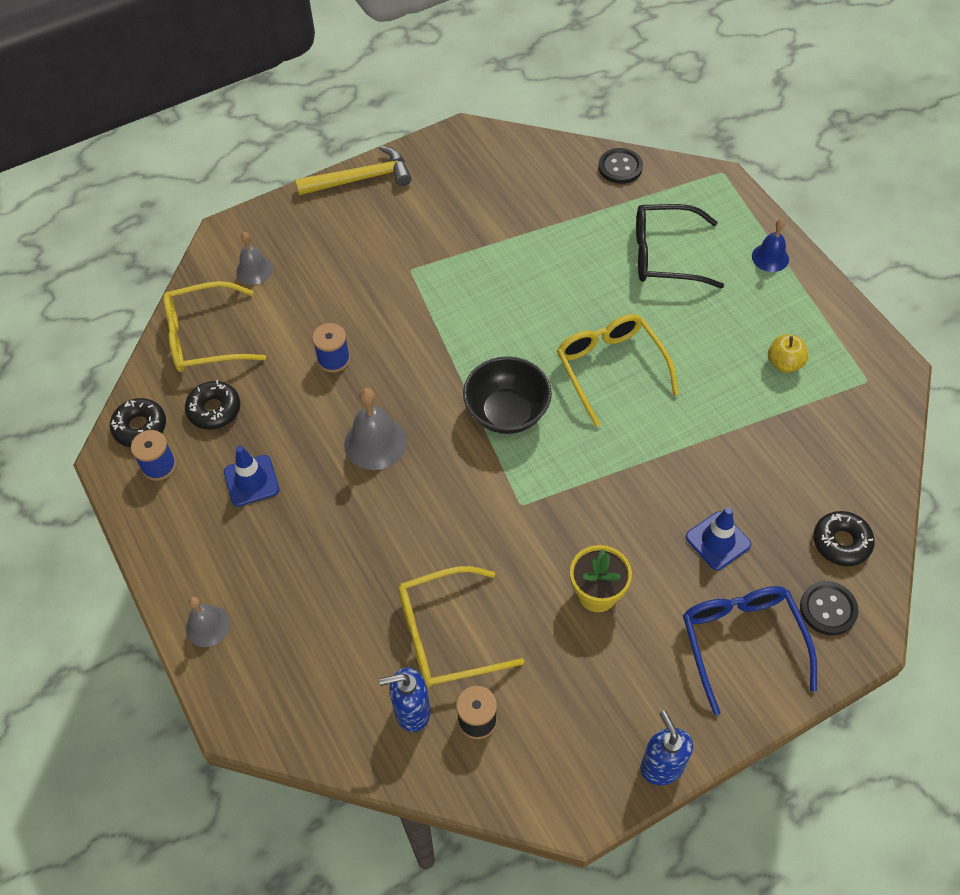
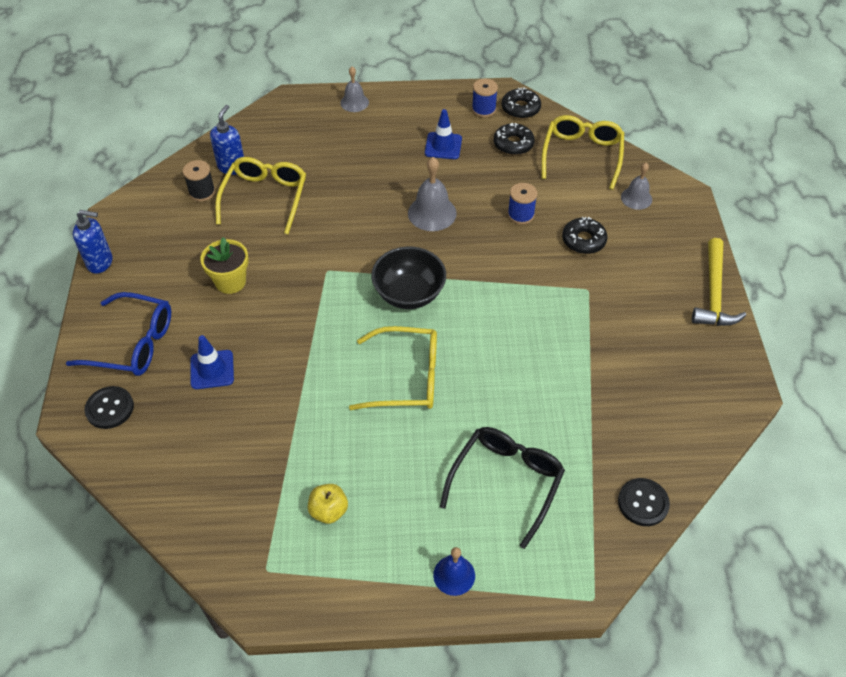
camera: 115 degrees right, 5 degrees down
black donut [813,511,875,566] -> black donut moved to [562,217,608,254]

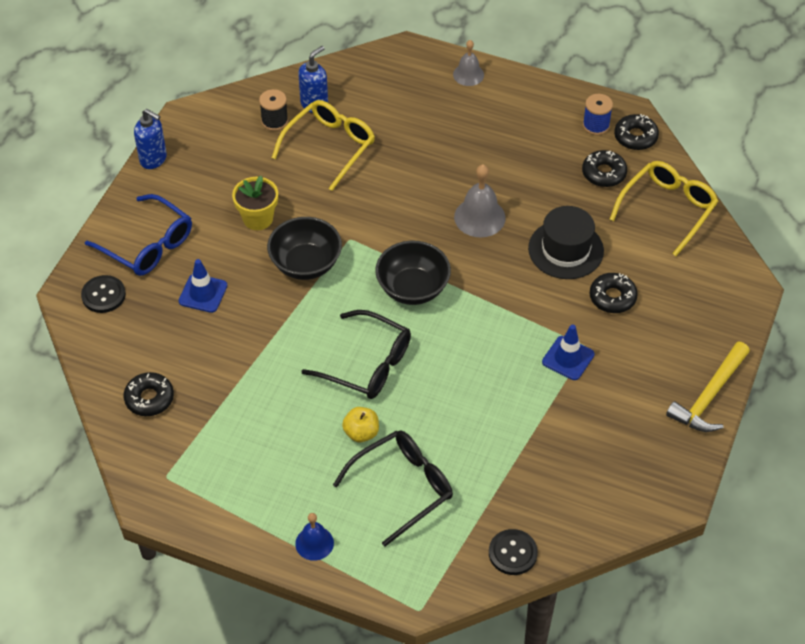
camera: 25 degrees right, 0 degrees up
yellow apple [308,484,348,524] -> yellow apple moved to [342,407,379,442]
yellow glasses [349,326,437,410] -> black glasses [301,310,411,399]
blue traffic cone [425,109,462,159] -> blue traffic cone moved to [542,325,594,380]
blue spool [508,183,538,224] -> black hat [528,206,604,279]
grey bell [621,163,652,210] -> none
none -> black donut [124,372,174,416]
none -> black bowl [267,217,342,280]

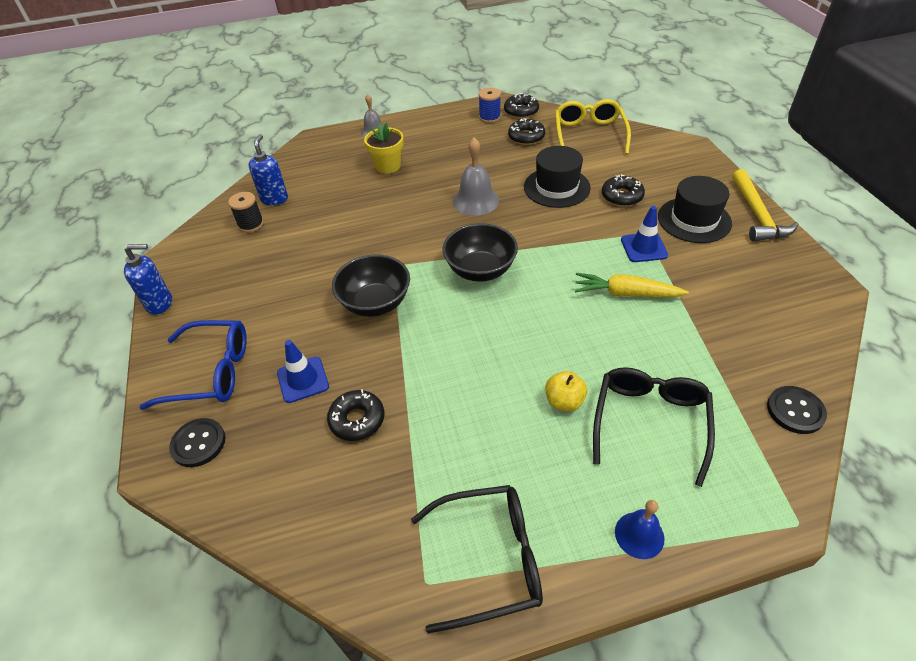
camera: 35 degrees left, 5 degrees down
black donut [124,372,174,416] -> black donut moved to [327,389,384,441]
yellow flower pot [232,176,278,230] -> yellow flower pot moved to [364,123,404,174]
yellow glasses [272,100,375,191] -> none
black glasses [301,310,411,399] -> black glasses moved to [411,485,543,633]
none -> yellow carrot [575,273,689,297]
none -> black hat [658,176,732,243]

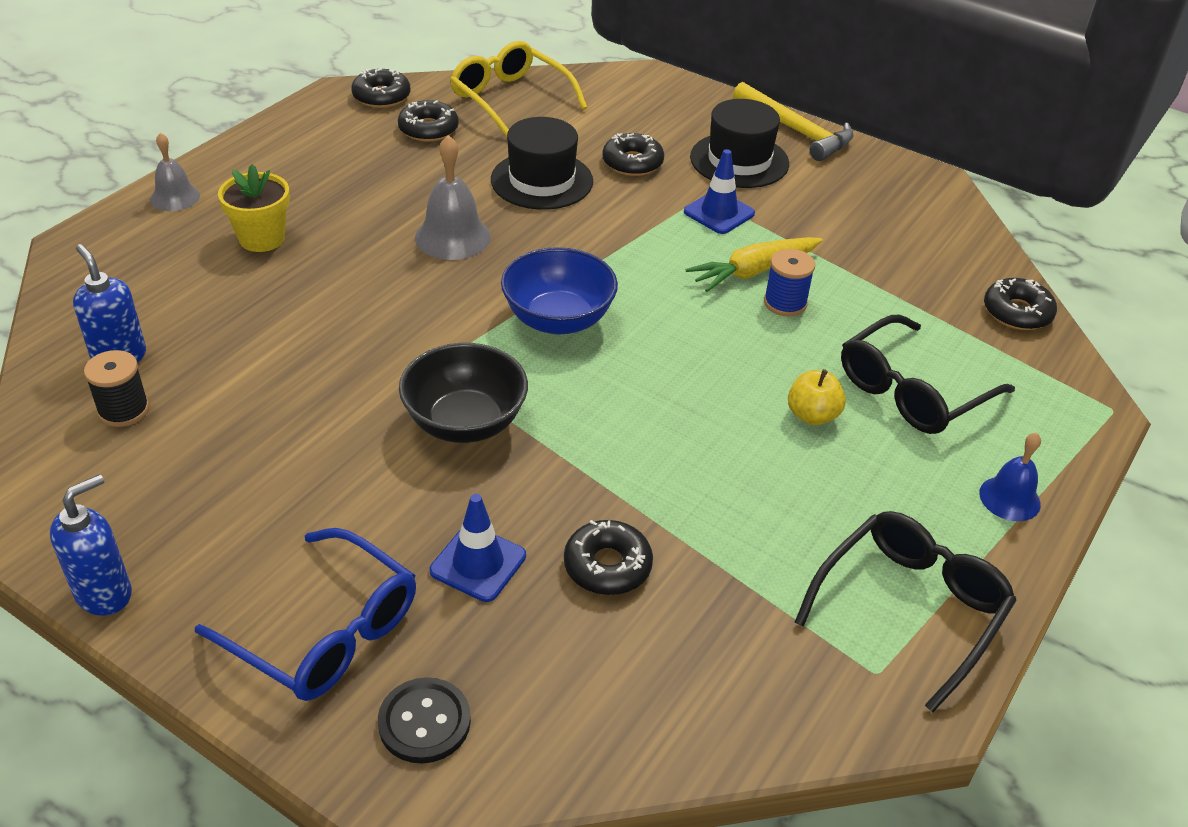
camera: 45 degrees left, 5 degrees down
blue glasses [140,320,247,410] -> blue glasses turned 75 degrees clockwise [195,528,416,701]
black bowl [443,223,518,282] -> blue bowl [501,247,618,334]
blue spool [479,88,501,123] -> blue spool moved to [764,249,815,317]
black glasses [593,367,715,487] -> black glasses turned 105 degrees counterclockwise [841,314,1015,434]
black button [767,386,827,434] -> black donut [984,278,1057,330]

